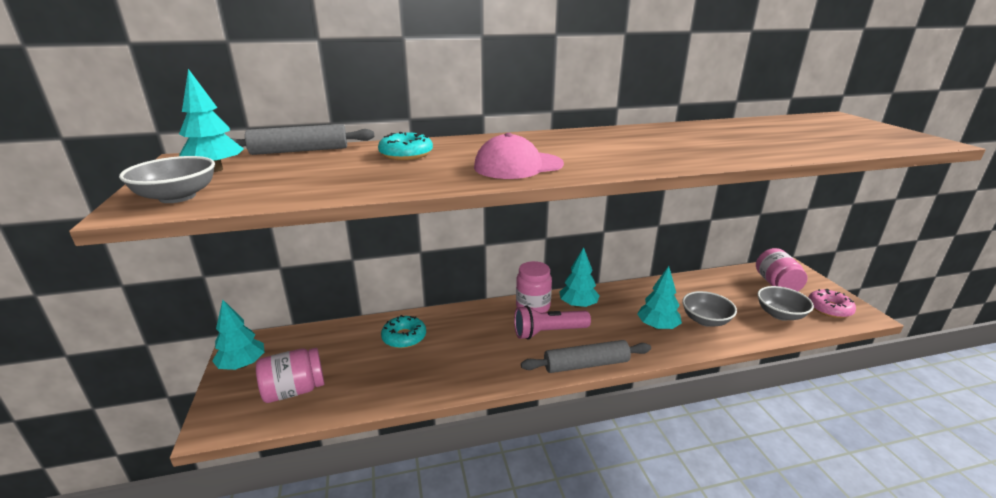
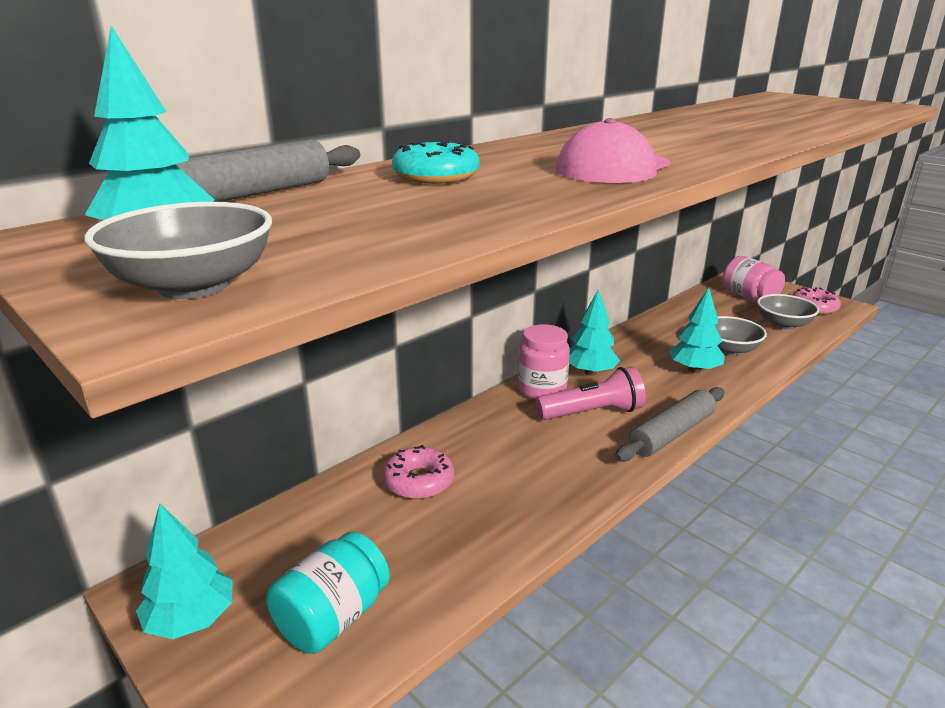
camera: 30 degrees left, 0 degrees up
pink jar [256,348,325,403] -> turquoise jar [266,532,390,654]
turquoise donut [381,315,426,348] -> pink donut [383,445,454,499]
pink flashlight [514,305,591,340] -> pink flashlight turned 150 degrees counterclockwise [536,366,646,420]

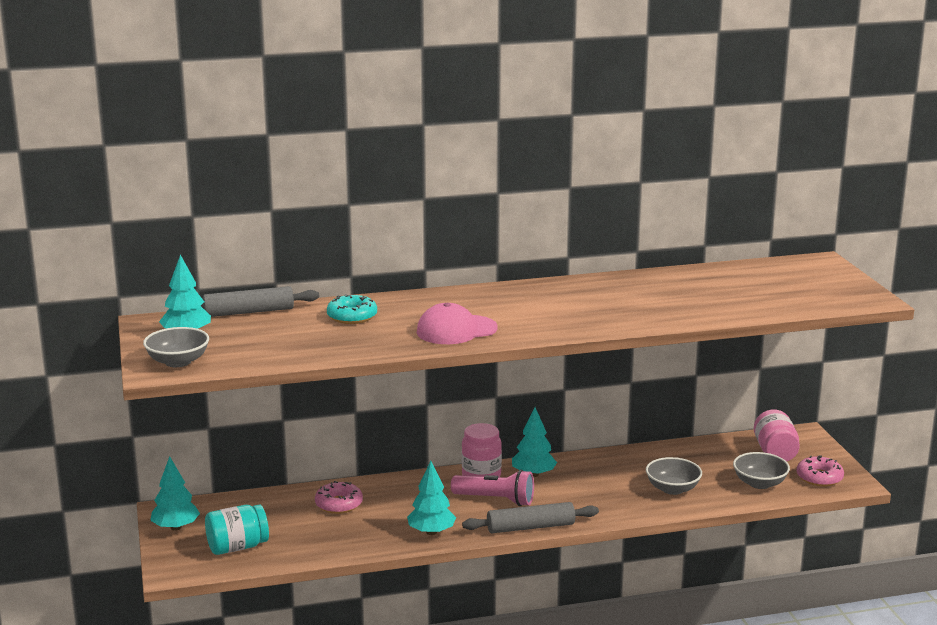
camera: 30 degrees right, 5 degrees down
turquoise tree [669,288,725,373] -> turquoise tree moved to [407,461,456,535]

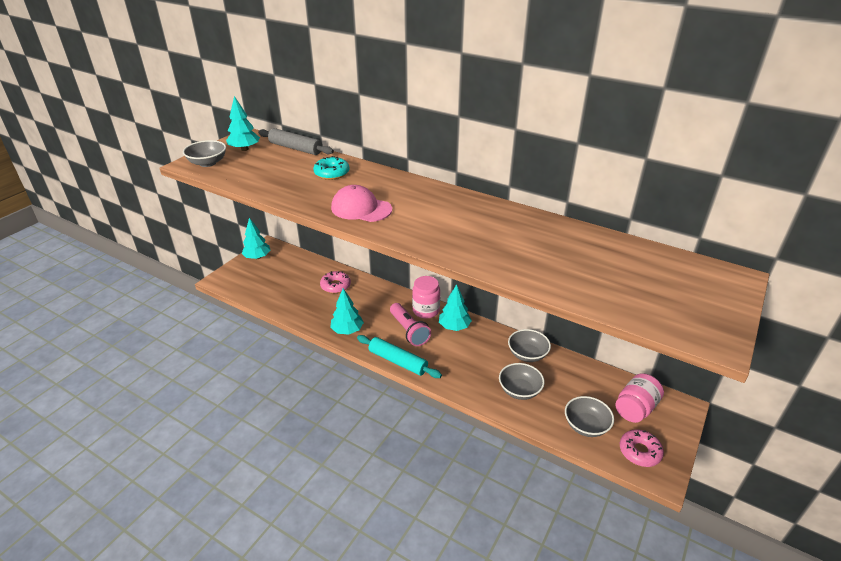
camera: 45 degrees right, 15 degrees up
turquoise jar [205,505,269,555] -> none
grey rolling pin [462,502,599,533] -> turquoise rolling pin [357,335,442,378]
none -> grey bowl [508,329,551,362]

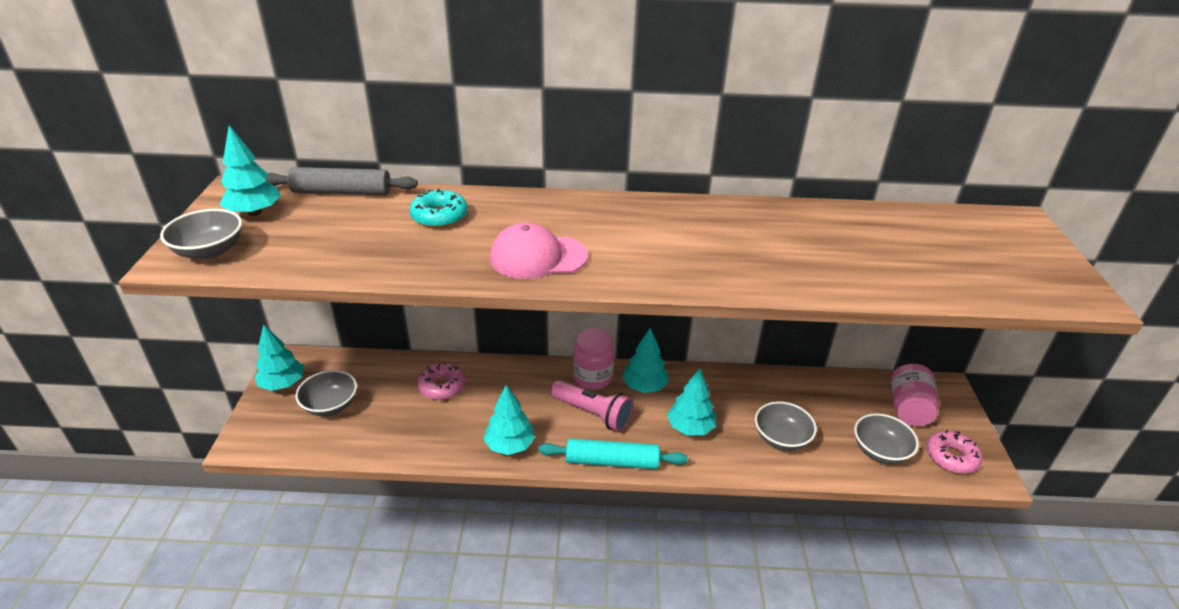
camera: 30 degrees left, 0 degrees up
grey bowl [508,329,551,362] -> grey bowl moved to [296,370,357,416]
none -> turquoise tree [667,368,716,435]

